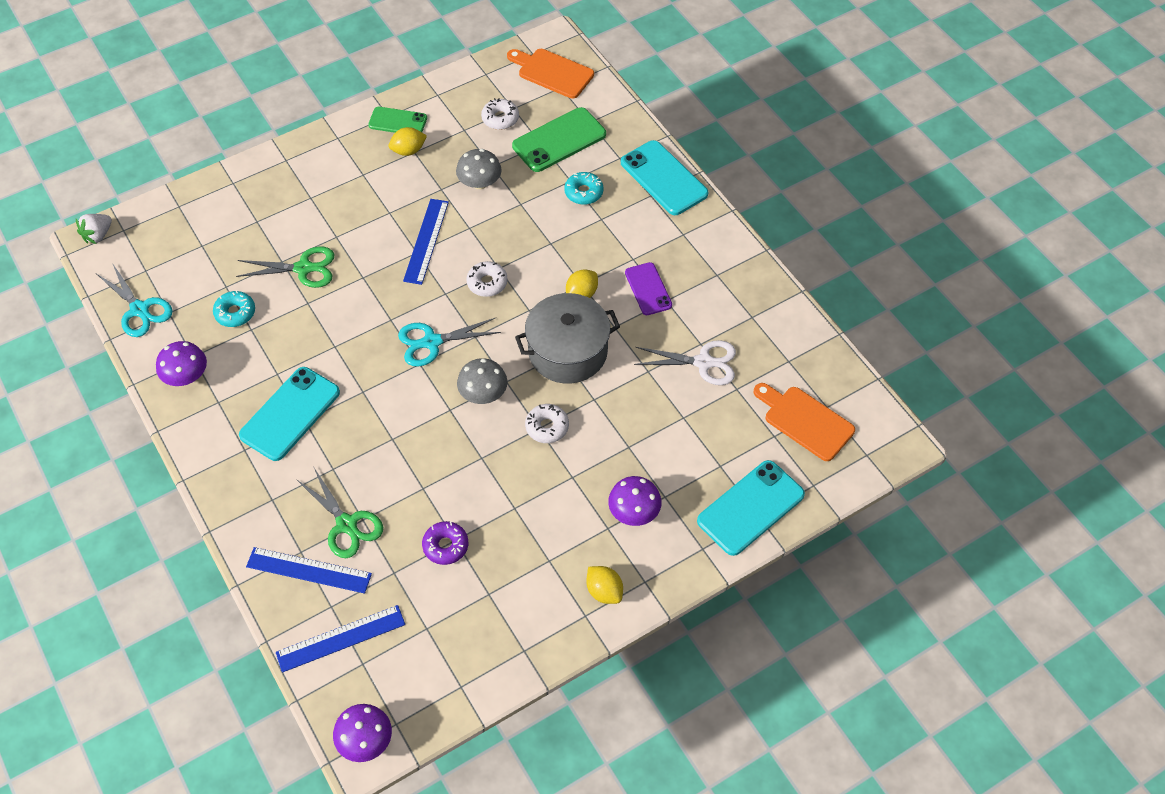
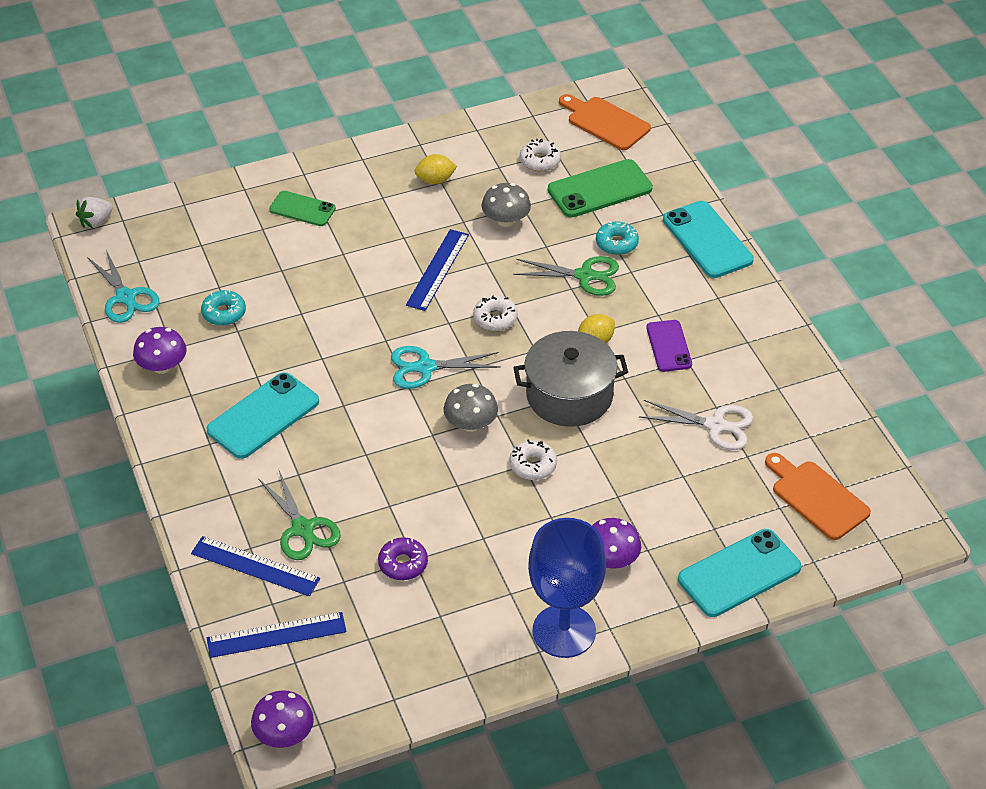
camera: 10 degrees right, 10 degrees down
green scissors [236,247,334,288] -> green scissors moved to [513,256,619,296]
green phone [368,107,427,133] -> green phone moved to [269,191,336,226]
yellow lemon [586,566,623,604] -> blue goblet [528,518,606,658]

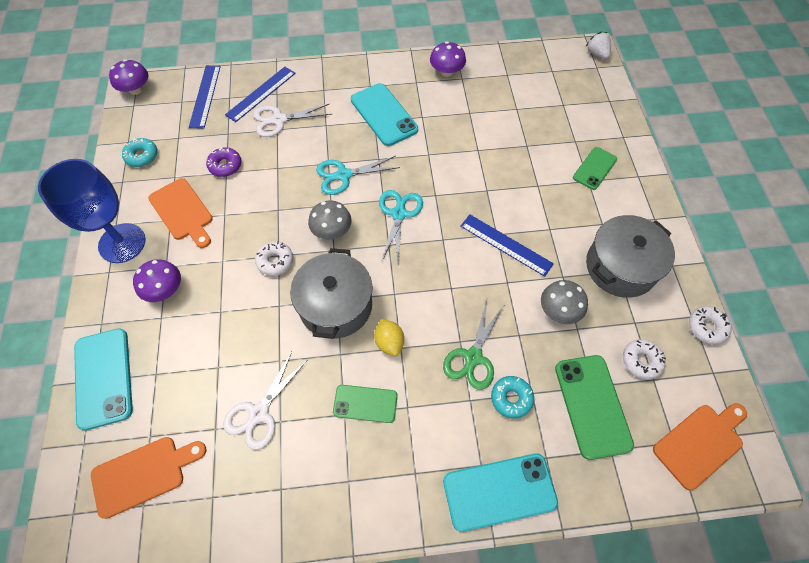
camera: 105 degrees right, 15 degrees up
turquoise scissors [87,250,160,323] -> turquoise scissors moved to [316,156,400,195]
turquoise donut [201,289,246,326] -> turquoise donut moved to [122,138,158,167]
green scissors [258,471,341,560] -> white scissors [253,104,332,137]
yellow lemon [415,154,457,184] -> grey pot [586,215,675,298]
white donut [473,295,518,331] -> white donut moved to [689,306,732,345]
purple phone [646,320,692,372] -> green phone [333,385,398,423]
none -> orange cutting board [148,178,213,248]

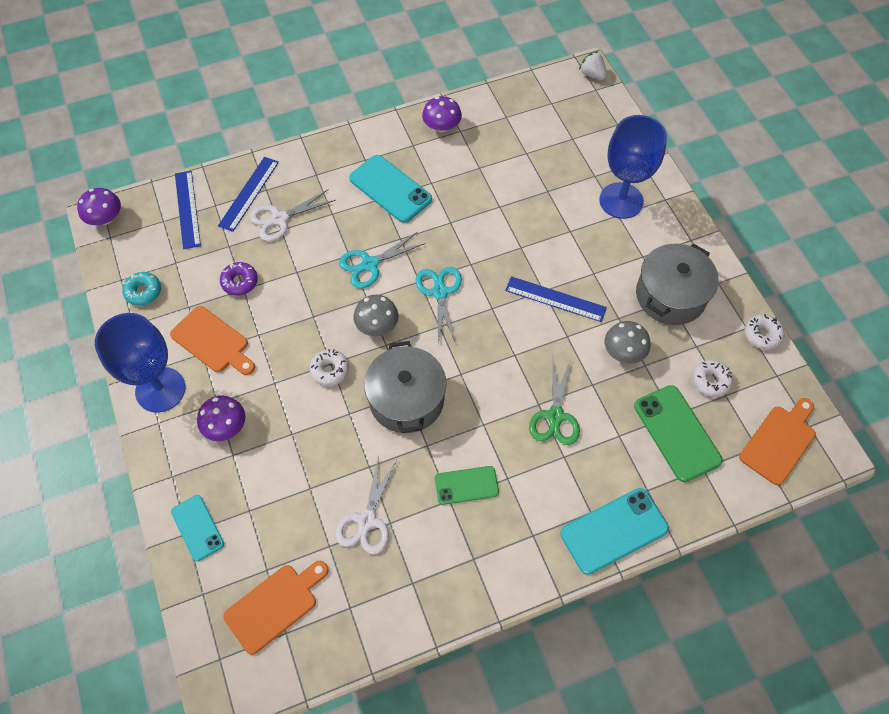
camera: 15 degrees left, 0 degrees up
turquoise phone [74,329,133,431] -> turquoise phone [171,495,224,561], size x0.62
yellow lemon [374,319,404,356] -> none
turquoise donut [491,376,534,419] -> none
green phone [573,147,617,190] -> blue goblet [599,115,667,219]

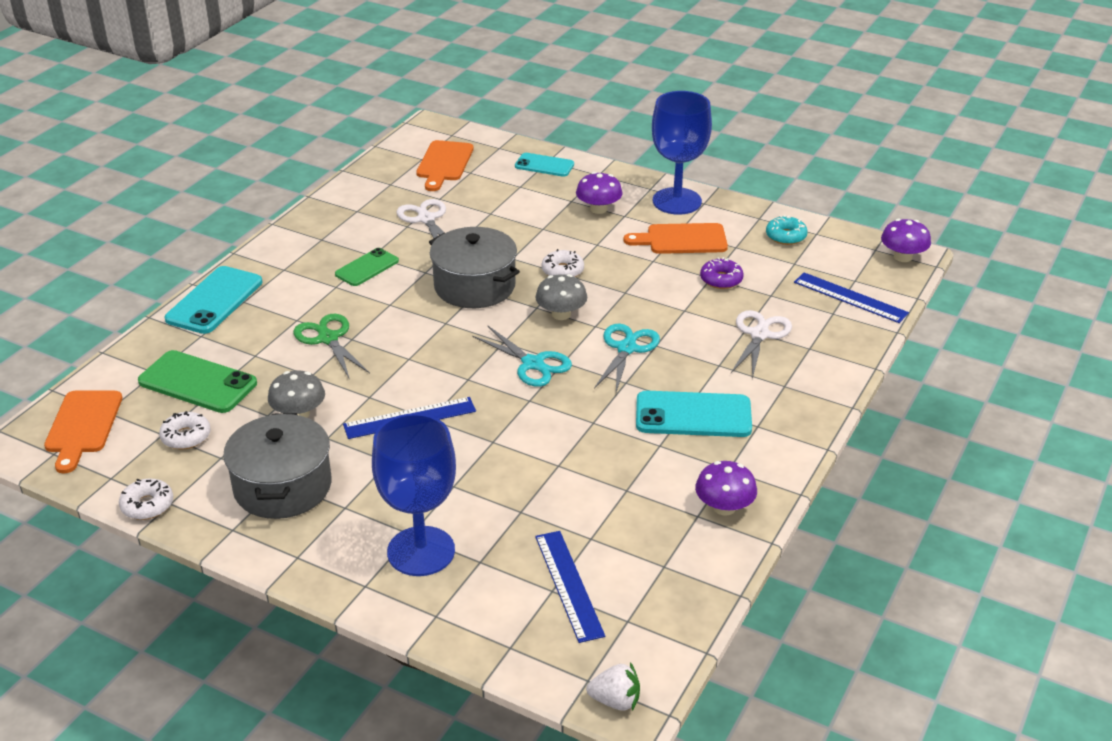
camera: 140 degrees right, 25 degrees down
blue ruler [218,157,279,232] -> blue ruler moved to [535,531,605,643]

